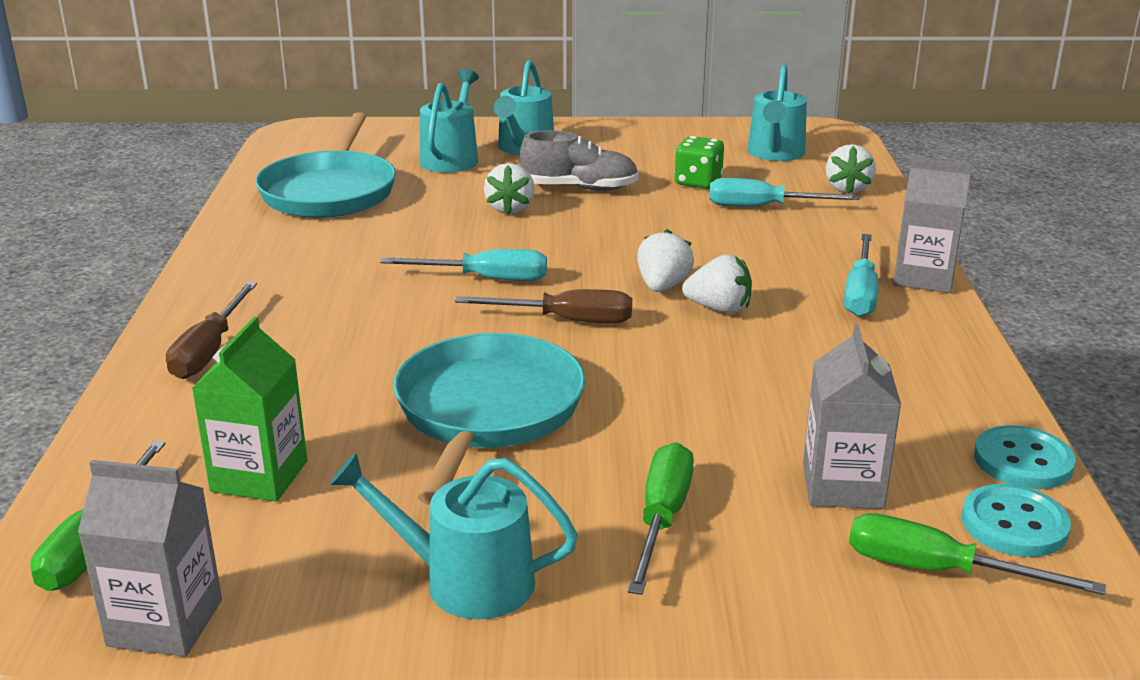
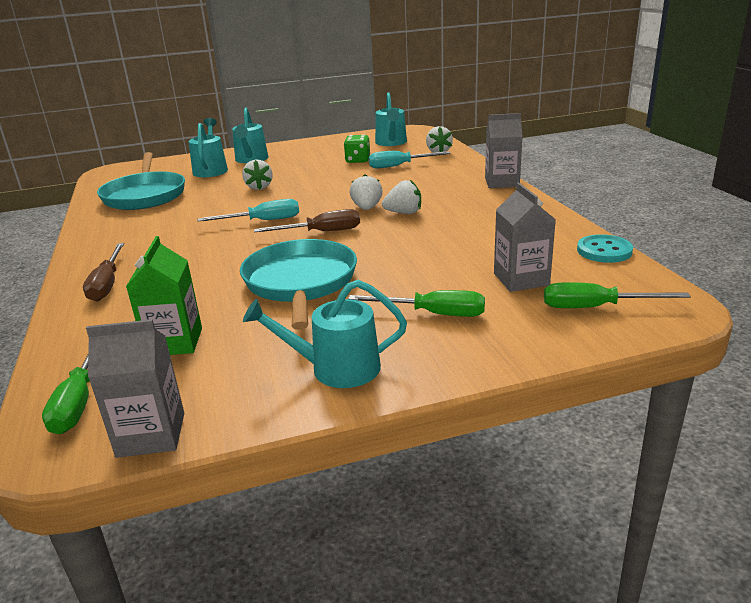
camera: 15 degrees left, 0 degrees up
grey shoe [520,130,639,191] -> none
green screwdriver [628,442,694,595] -> green screwdriver turned 105 degrees clockwise [348,290,485,317]
turquoise screwdriver [844,234,878,317] -> none
turquoise button [961,484,1071,557] -> none

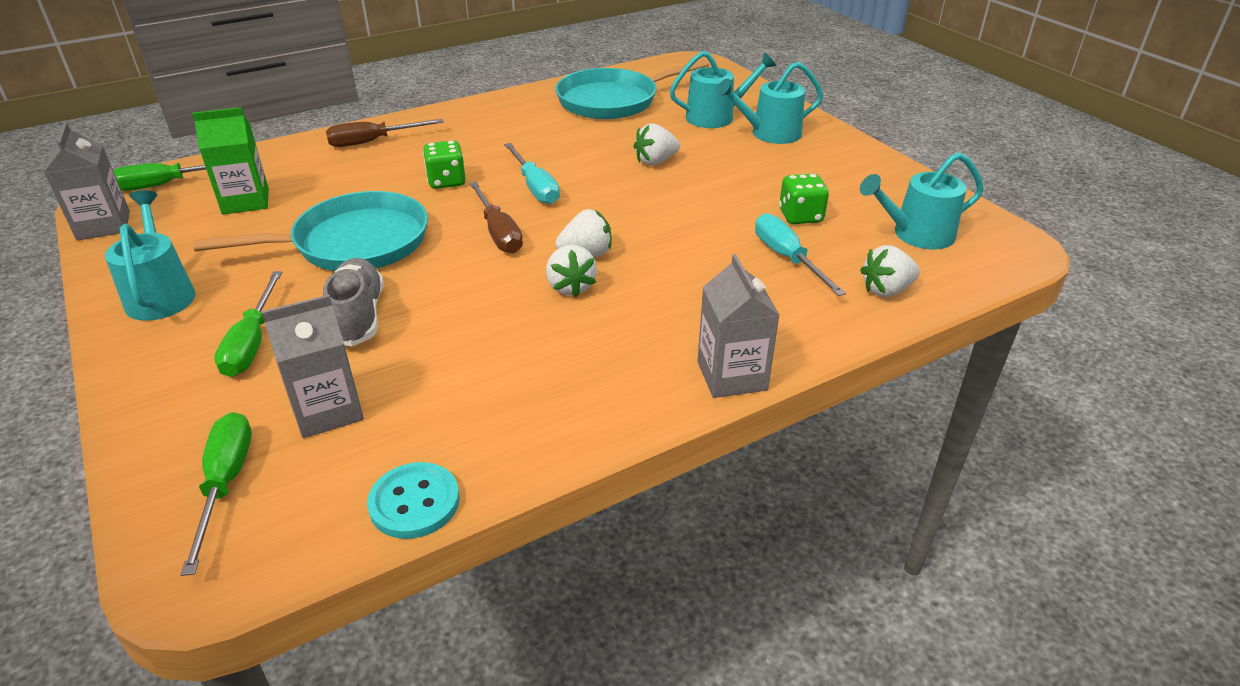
camera: 75 degrees right, 10 degrees up
none -> grey shoe [323,258,384,346]
none -> green dice [423,140,466,189]

